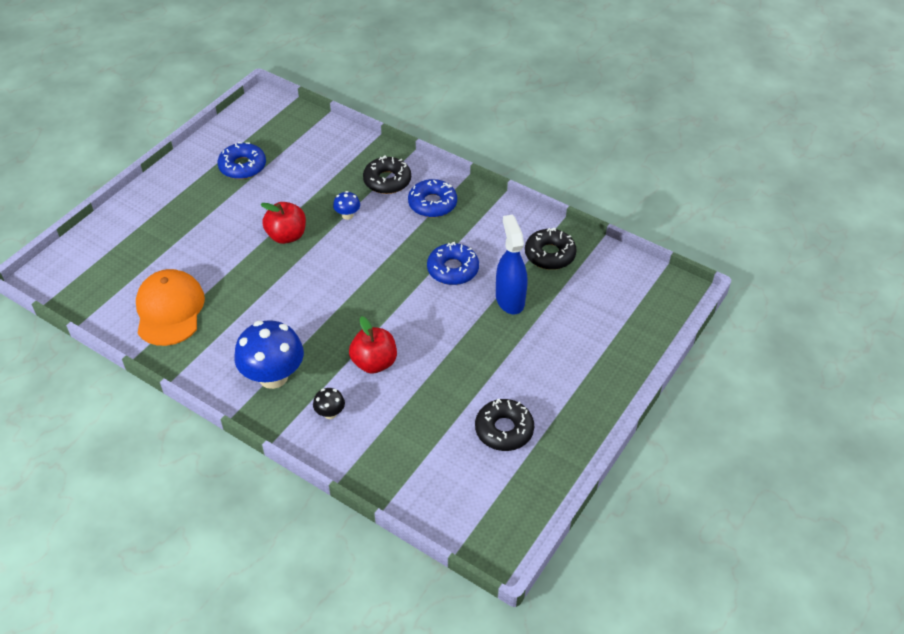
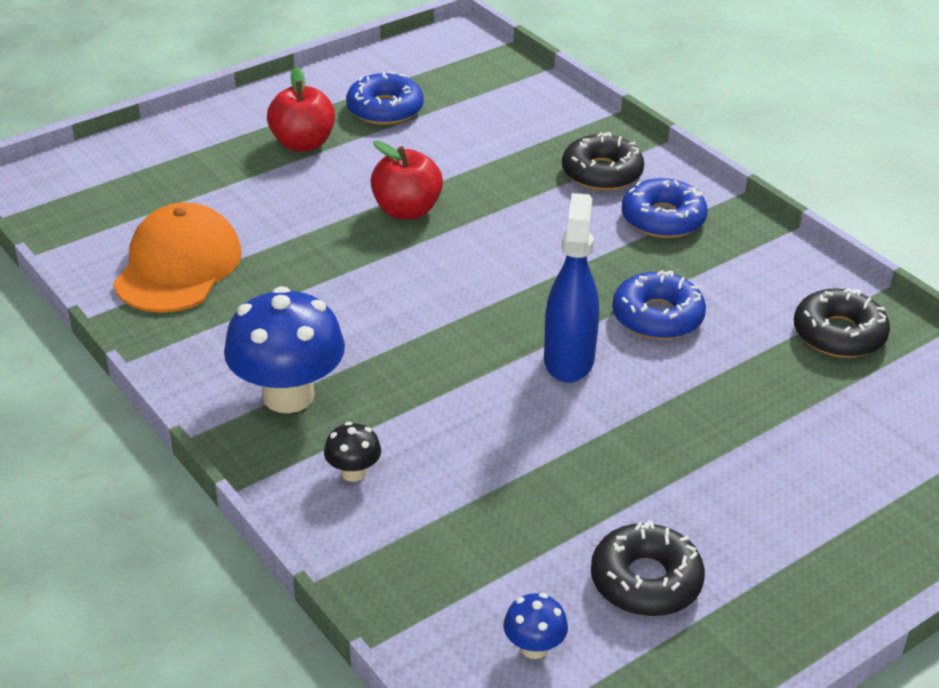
camera: 20 degrees right, 10 degrees down
blue mushroom [333,191,360,220] -> blue mushroom moved to [503,593,568,659]
red apple [349,316,397,374] -> red apple moved to [267,66,335,152]
blue spray bottle [496,215,527,314] -> blue spray bottle moved to [544,193,599,383]

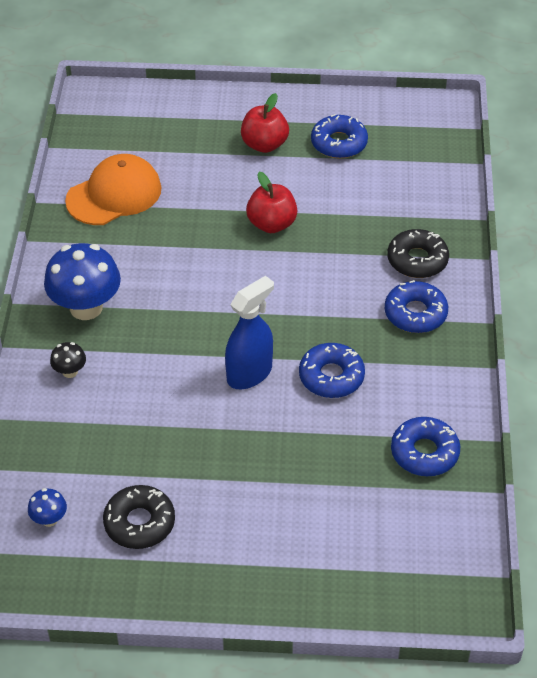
camera: 40 degrees right, 10 degrees up
black donut [794,288,890,358] -> blue donut [391,417,460,476]

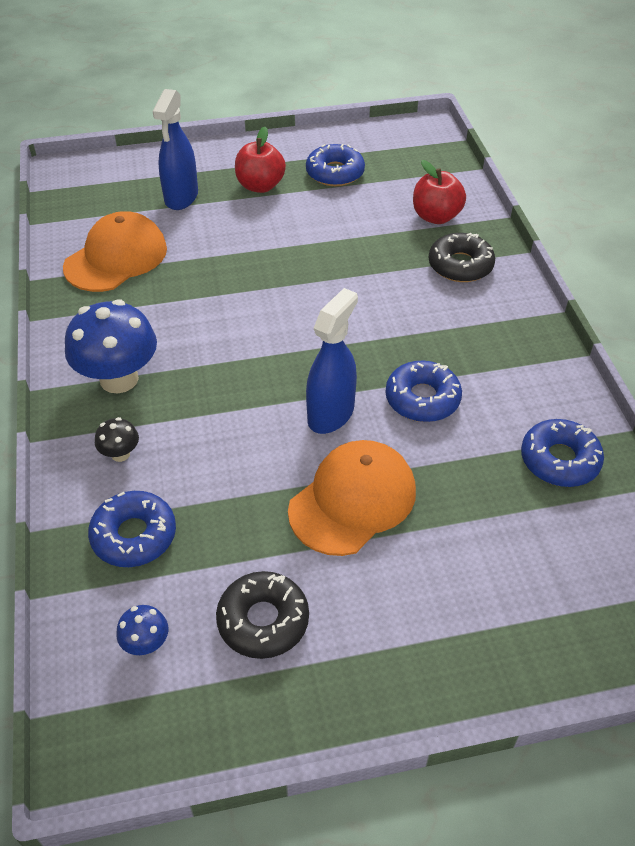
camera: 15 degrees left, 0 degrees up
red apple [246,172,297,233] -> red apple moved to [413,160,466,224]
blue donut [385,280,448,333] -> blue donut moved to [88,491,176,567]
none -> blue spray bottle [153,89,198,210]
none -> orange cap [288,440,416,556]

